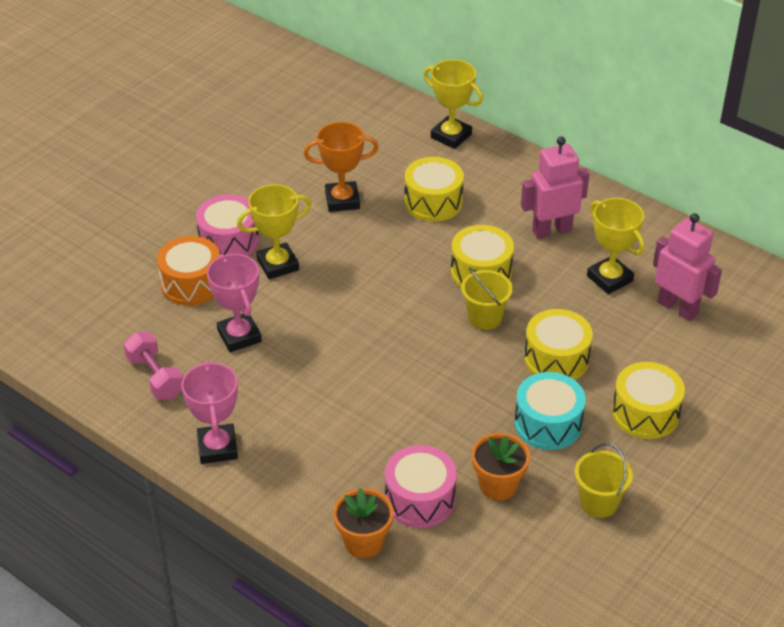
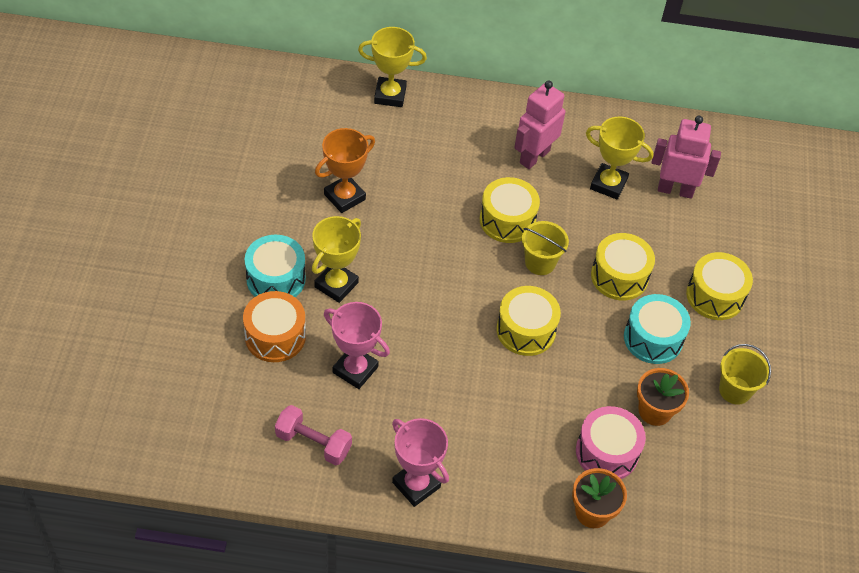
camera: 35 degrees left, 10 degrees up
pink drum [196,194,259,256] -> turquoise drum [245,235,306,297]
yellow drum [404,157,464,222] -> yellow drum moved to [496,286,561,356]

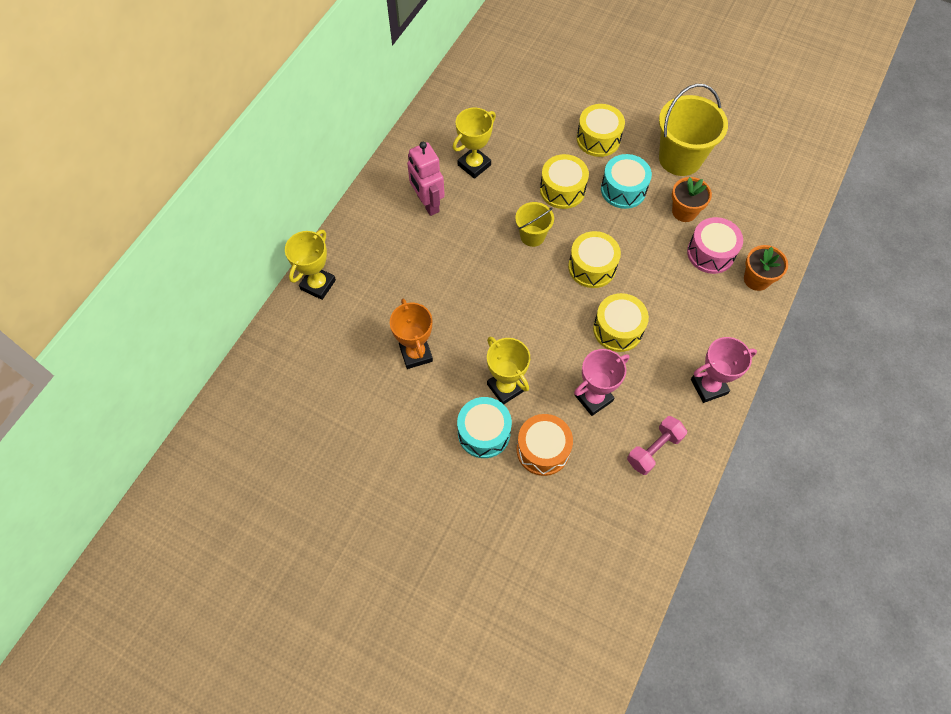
camera: 65 degrees left, 10 degrees up
yellow drum [480,177,540,243] -> yellow drum moved to [593,293,649,352]
pink robot [652,116,721,199] -> none
yellow bucket [719,344,771,405] -> yellow bucket [659,84,728,176], size x1.81

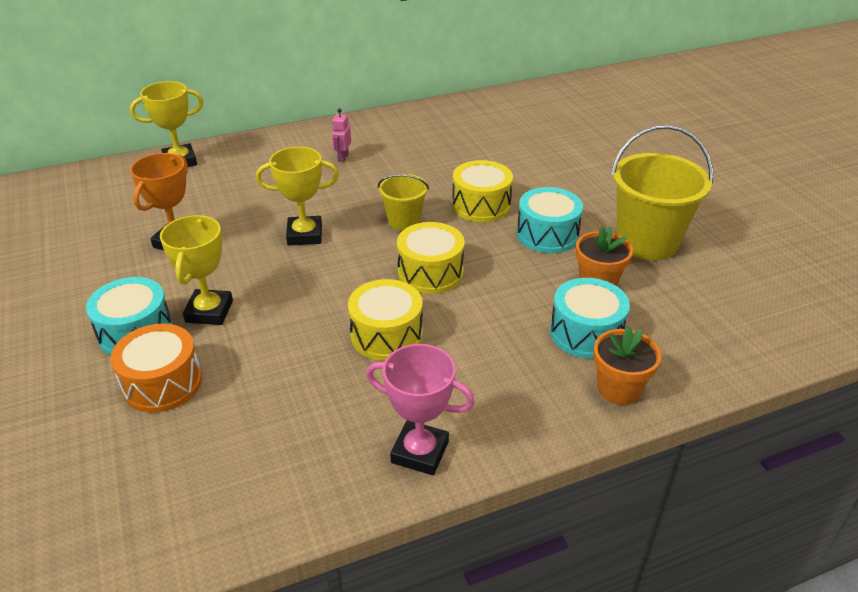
camera: 40 degrees right, 25 degrees down
pink robot [407,142,445,216] -> pink robot [332,108,351,162], size x0.50
yellow trophy [452,108,496,179] -> yellow trophy moved to [256,147,339,246]
pink trophy [574,349,629,416] -> none
yellow drum [577,104,625,157] -> none
pink dumbbell [627,416,687,475] -> none
pink drum [687,217,743,274] -> turquoise drum [550,278,630,359]

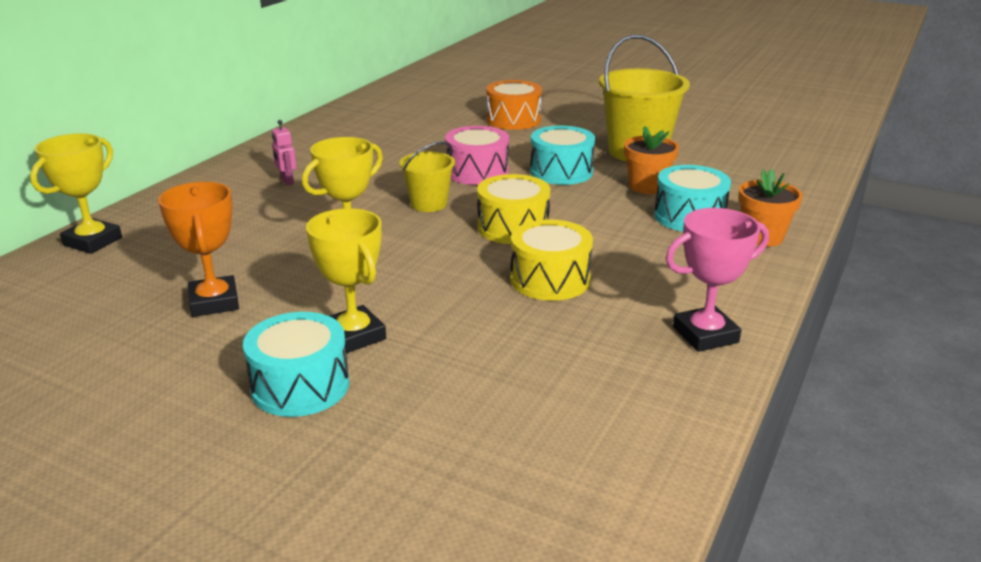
camera: 40 degrees left, 10 degrees down
orange drum [110,324,202,413] -> orange drum moved to [486,80,542,130]
yellow drum [452,160,513,222] -> pink drum [445,126,509,185]

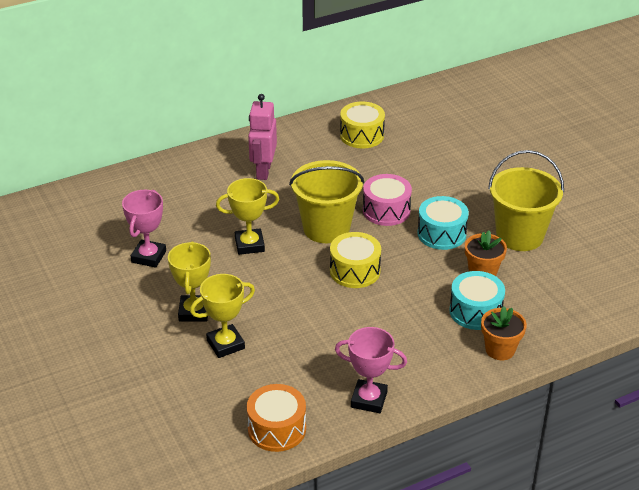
camera: 35 degrees right, 10 degrees up
yellow trophy [30,133,122,254] -> yellow trophy moved to [190,274,255,358]
orange trophy [158,182,239,317] -> pink trophy [122,190,166,268]
turquoise drum [243,312,349,417] -> none
pink robot [272,120,297,186] -> pink robot [248,94,277,180], size x1.99
yellow bucket [399,141,455,212] -> yellow bucket [289,160,364,243], size x1.81
orange drum [486,80,542,130] -> orange drum moved to [247,384,306,452]
yellow drum [510,219,593,301] -> yellow drum moved to [340,102,385,148]

